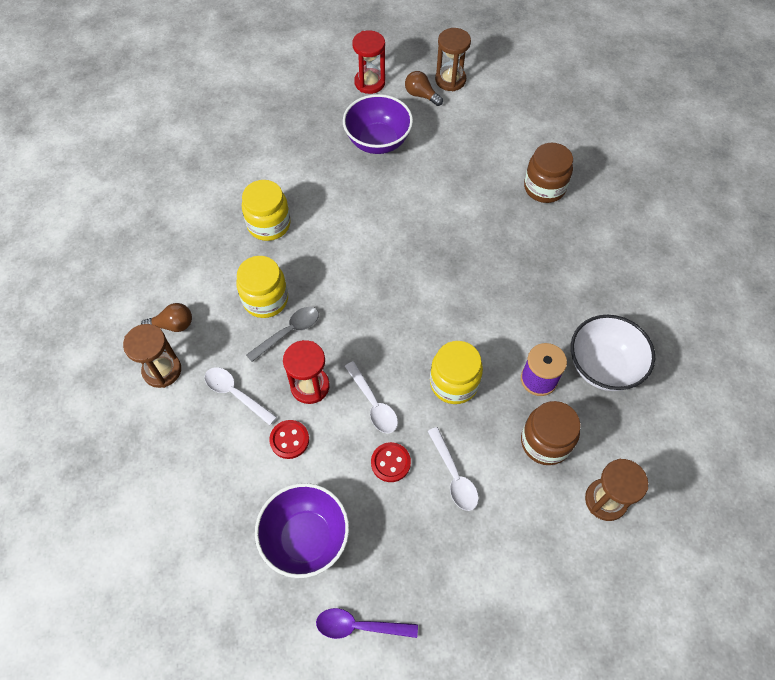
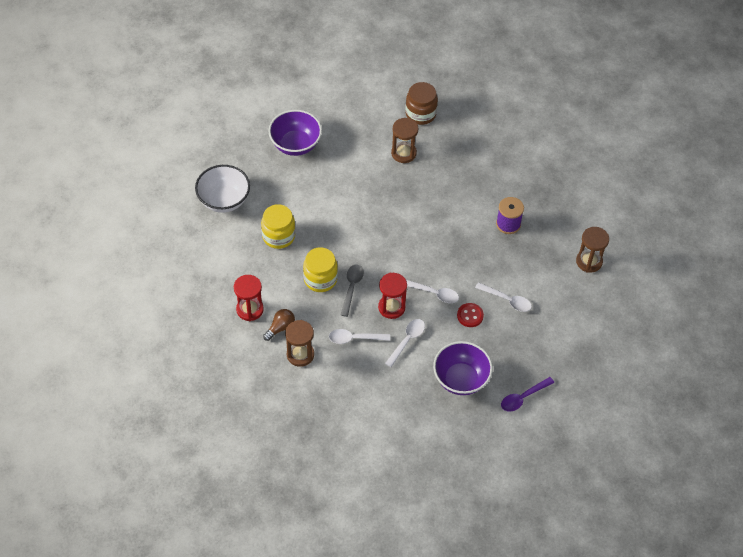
camera: 40 degrees left, 5 degrees down
red button [269,420,309,459] -> white spoon [385,319,425,367]
red hourglass [352,30,385,94] -> red hourglass moved to [234,275,264,321]
brown light bulb [405,71,443,106] -> none
yellow jar [430,341,483,404] -> none
brown hourglass [435,28,471,91] -> brown hourglass moved to [391,118,418,163]
brown jar [521,401,581,465] -> none
white bowl [571,315,655,391] -> white bowl moved to [195,165,250,213]

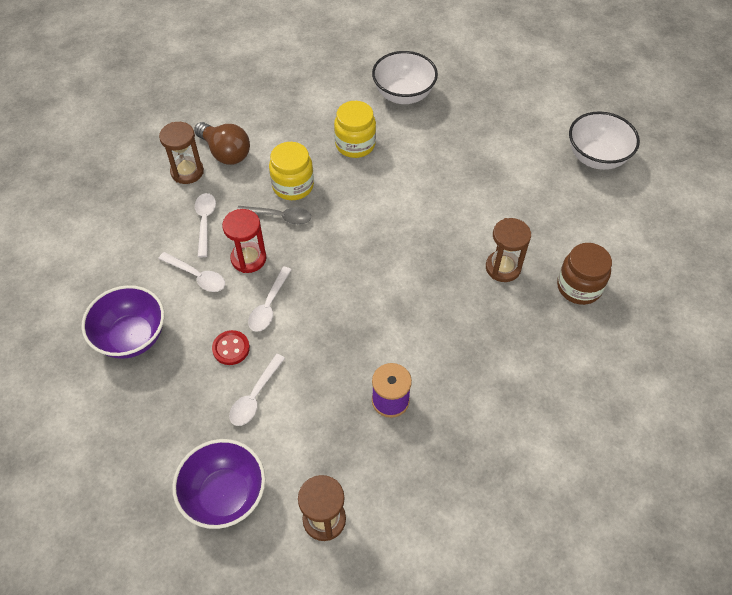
camera: 90 degrees right, 0 degrees up
red hourglass [234,275,264,321] -> none
brown light bulb [263,309,295,341] -> brown light bulb [194,122,250,165], size x1.59
purple bowl [268,110,322,156] -> purple bowl moved to [172,439,265,529]
purple spoon [501,377,554,412] -> none
none -> white bowl [569,111,640,170]

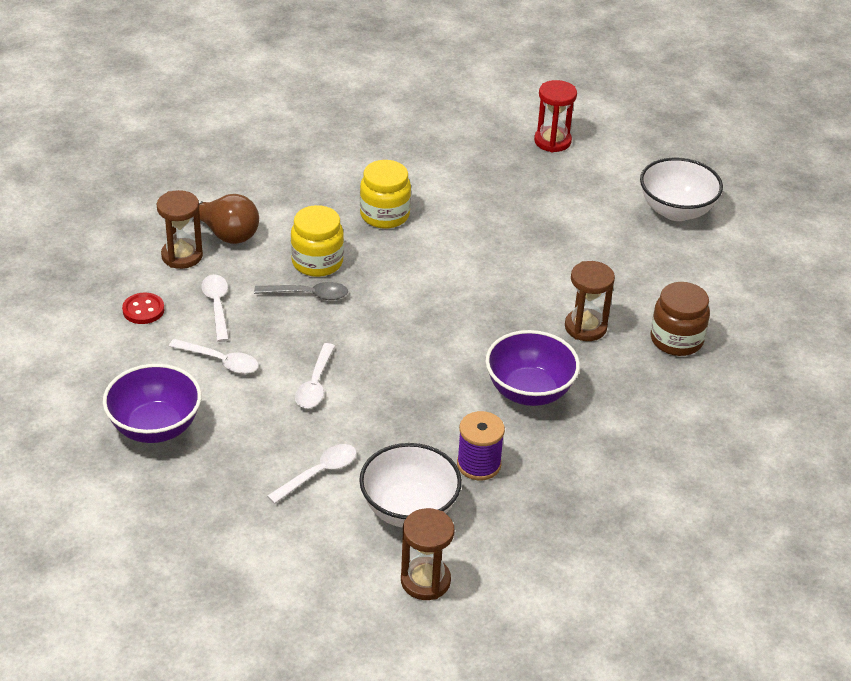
camera: 10 degrees left, 15 degrees down
purple bowl [172,439,265,529] -> purple bowl moved to [486,330,580,406]
red button [212,330,250,365] -> red button moved to [122,293,165,324]
red hourglass [222,209,266,273] -> red hourglass moved to [534,80,577,152]
white spoon [229,354,285,426] -> white spoon turned 150 degrees counterclockwise [267,444,357,504]
white bowl [372,51,438,104] -> white bowl moved to [359,443,462,528]

